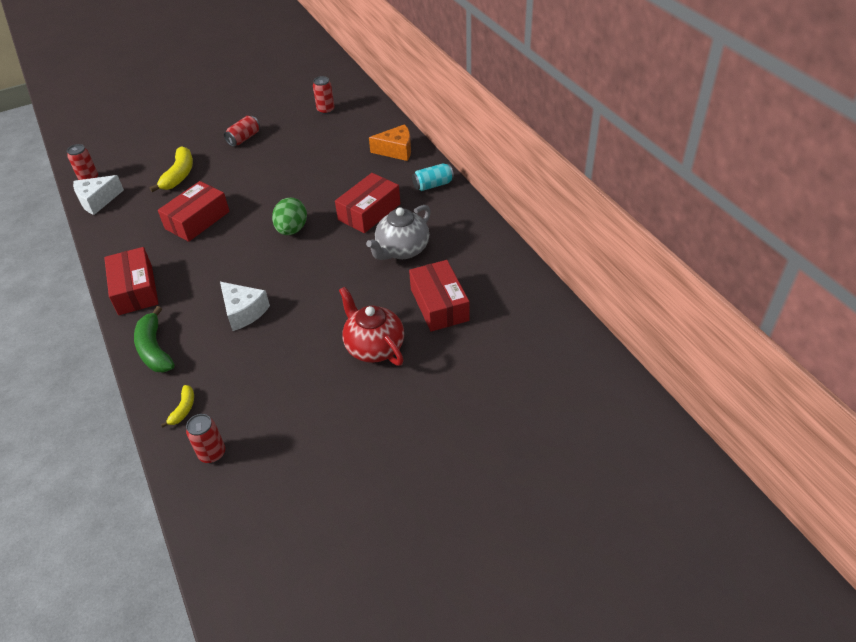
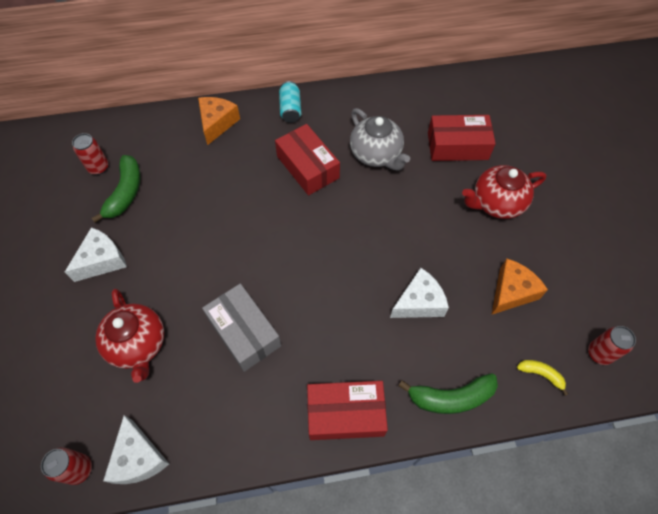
camera: 75 degrees left, 15 degrees up
yellow banana [149,146,193,192] -> red teapot [95,289,164,383]
red box [158,181,230,242] -> grey box [202,284,281,372]
red can [224,116,260,147] -> white cheese [65,227,127,282]
green egg [272,198,307,235] -> none
none -> green banana [92,155,140,223]
none -> orange cheese [491,259,548,315]

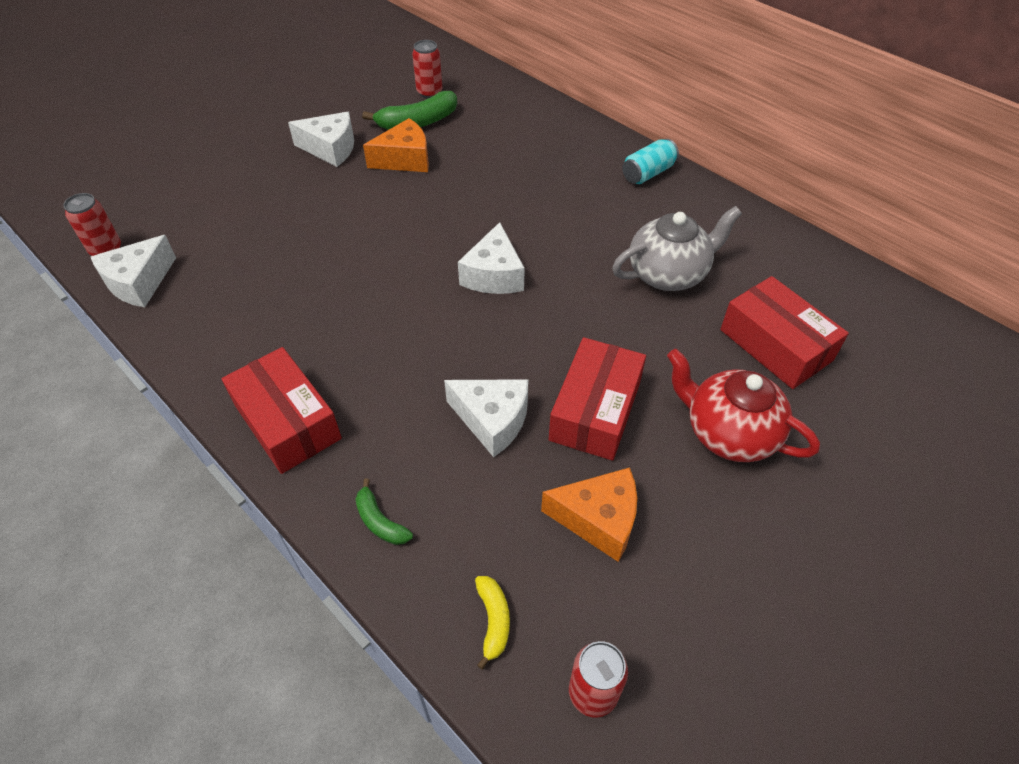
camera: 55 degrees right, 10 degrees down
red teapot [95,289,164,383] -> none
orange cheese [198,97,240,145] -> orange cheese moved to [363,118,429,172]
grey box [202,284,281,372] -> none
red box [275,124,340,195] -> red box moved to [549,337,646,461]
grey teapot [350,108,410,171] -> grey teapot turned 135 degrees counterclockwise [612,206,742,291]
green banana [398,373,498,414] -> green banana [355,478,413,545], size x0.55
none -> white cheese [458,222,525,294]

